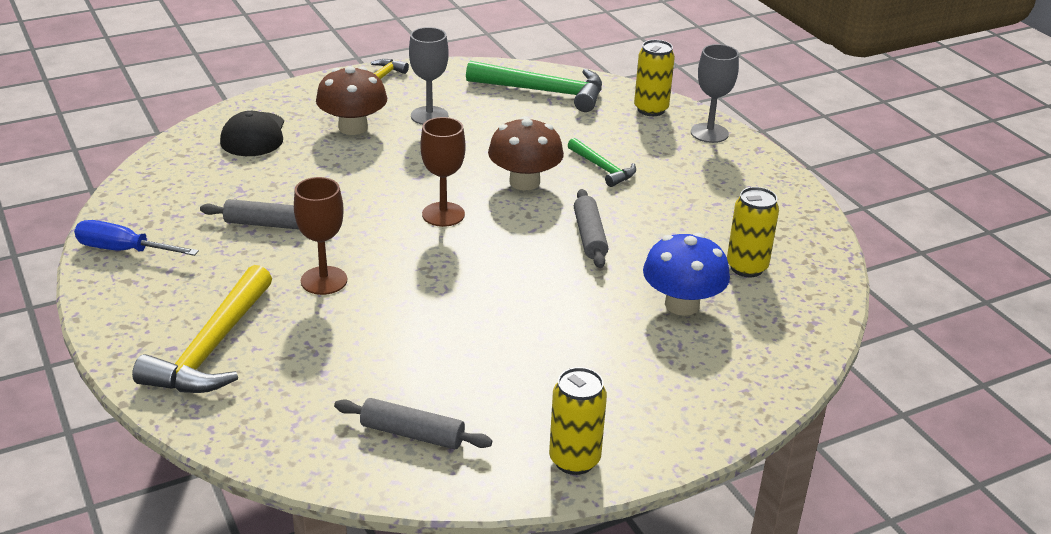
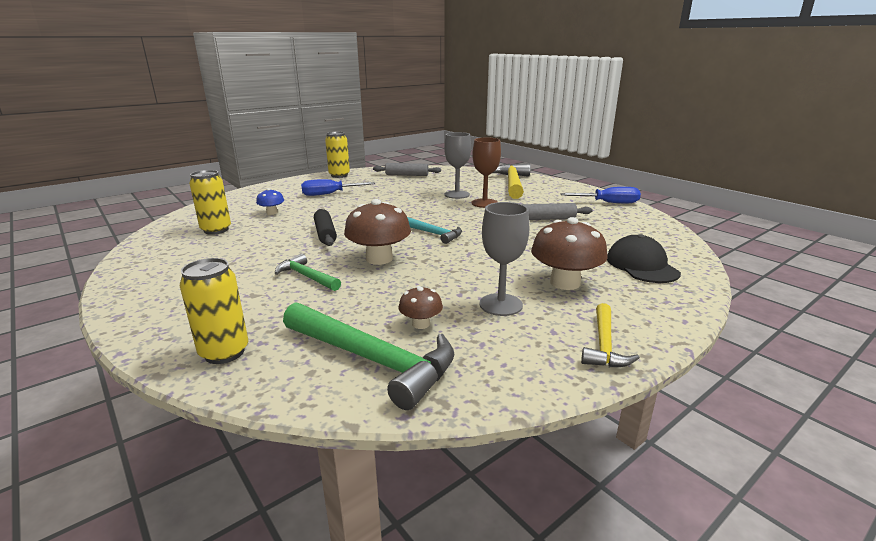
camera: 170 degrees right, 10 degrees down
brown goblet [420,117,466,227] -> turquoise hammer [407,217,462,244]
green hammer [466,61,602,112] -> green hammer turned 150 degrees counterclockwise [283,302,454,410]
grey rolling pin [574,189,608,268] -> black rolling pin [314,209,337,246]
blue mushroom [643,233,730,316] -> blue mushroom [256,188,284,215], size x0.52
grey goblet [691,44,739,143] -> grey goblet moved to [444,132,471,199]
none -> blue screwdriver [301,179,375,196]
none -> brown mushroom [399,286,443,329]

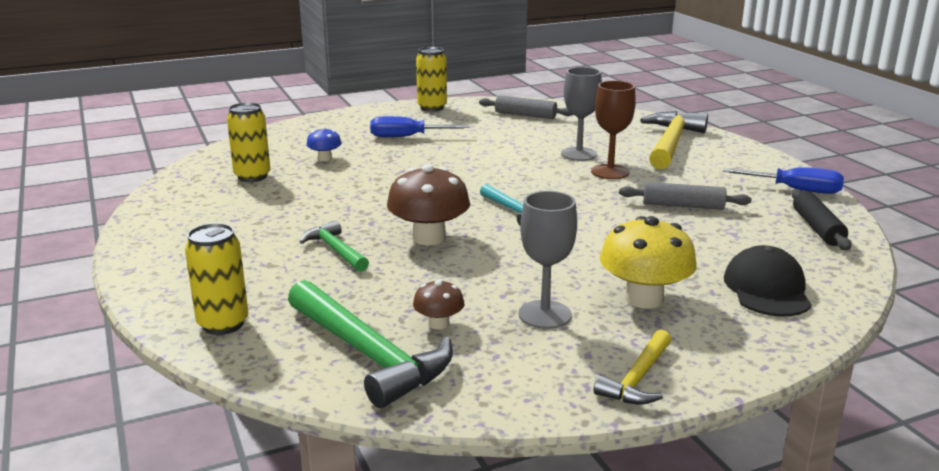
camera: 15 degrees right, 0 degrees up
black rolling pin [314,209,337,246] -> black rolling pin moved to [791,189,852,250]
brown mushroom [531,217,608,290] -> yellow mushroom [600,216,697,309]

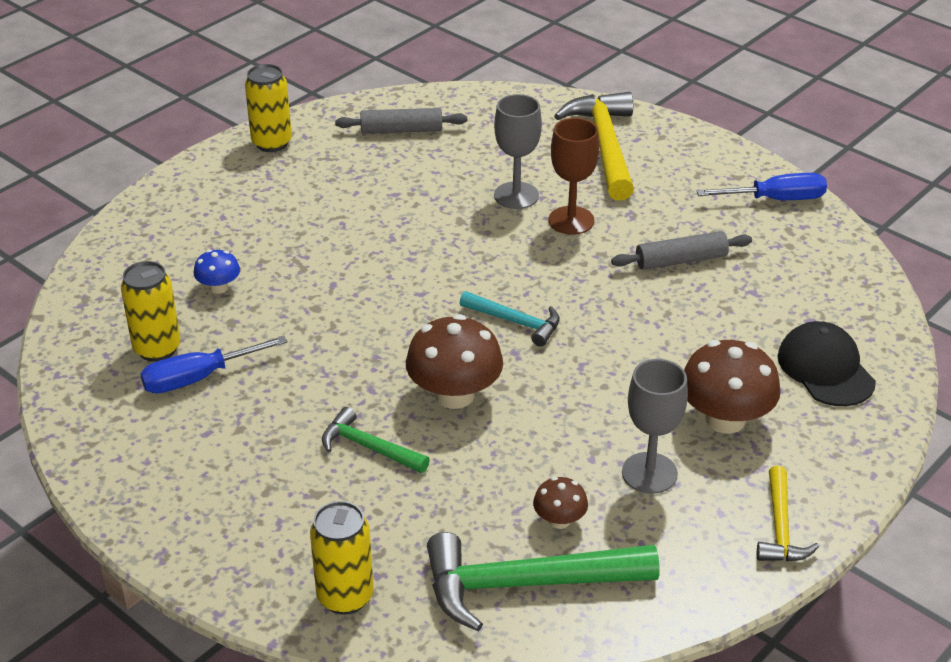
camera: 25 degrees left, 15 degrees up
green hammer [288,280,453,408] -> green hammer turned 150 degrees clockwise [427,532,660,631]
blue screwdriver [370,116,469,137] -> blue screwdriver moved to [140,336,288,394]
yellow mushroom [600,216,697,309] -> brown mushroom [684,340,781,434]
black rolling pin [791,189,852,250] -> none

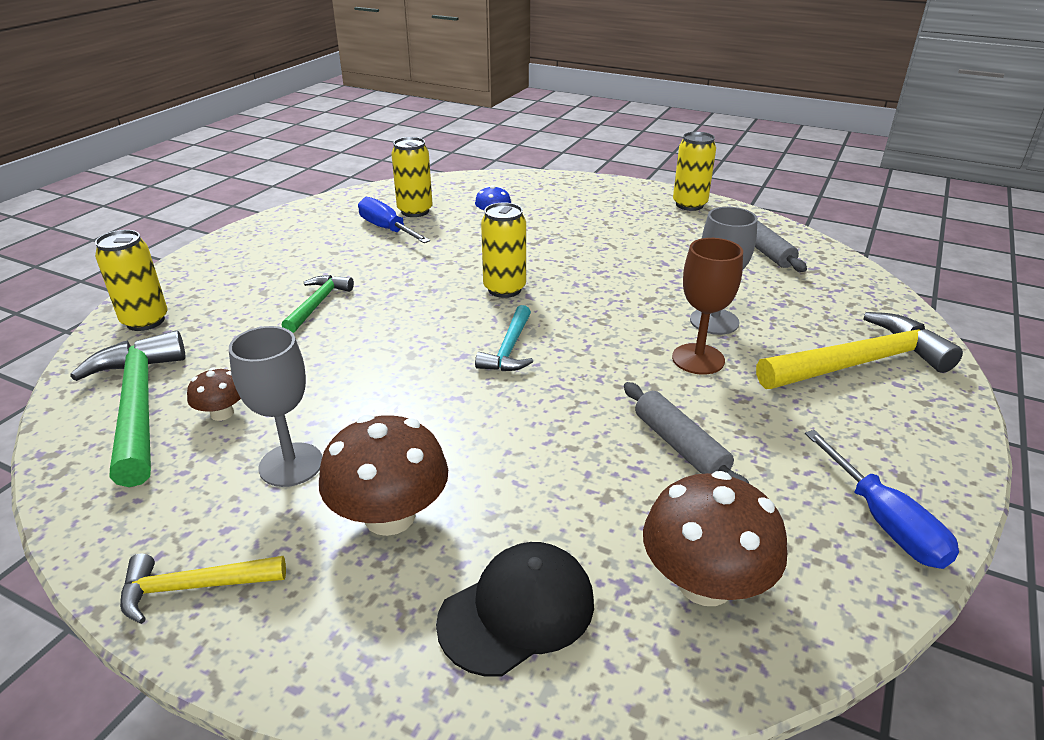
camera: 75 degrees right, 5 degrees down
brown mushroom [406,314,503,409] -> brown mushroom moved to [643,471,787,606]
none -> yellow can [481,202,526,298]

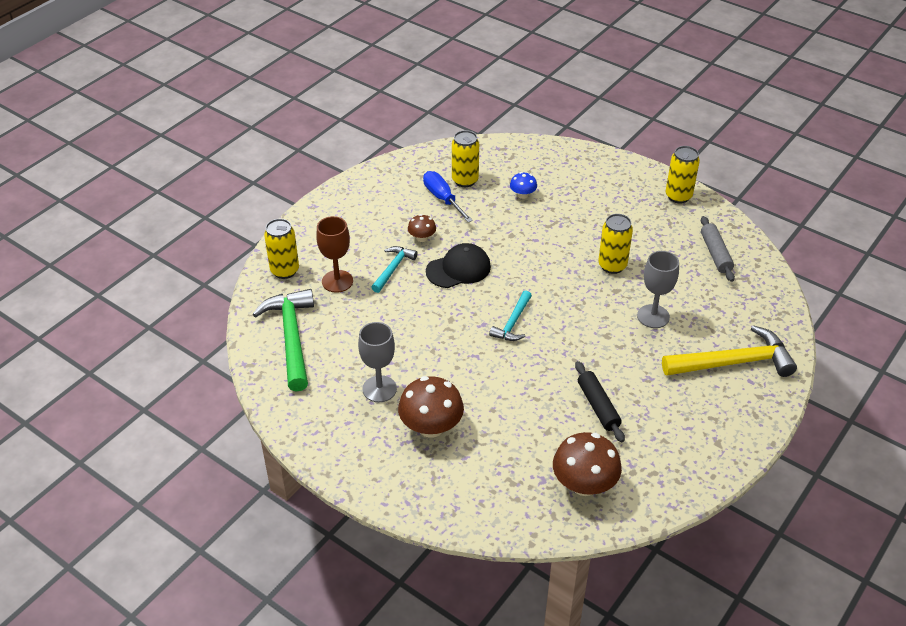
camera: 10 degrees right, 10 degrees up
yellow hammer [120,554,286,624] -> none
brown mushroom [187,367,241,421] -> brown mushroom moved to [408,214,436,242]
green hammer [282,275,354,333] -> turquoise hammer [371,246,418,293]
black cap [436,542,594,677] -> black cap moved to [426,243,491,288]
yellow can [481,202,526,298] -> yellow can moved to [598,214,633,274]
grey rolling pin [624,382,749,483] -> black rolling pin [575,361,625,442]
brown goblet [672,238,743,375] -> brown goblet moved to [316,216,353,293]
blue screwdriver [805,430,959,569] -> none

